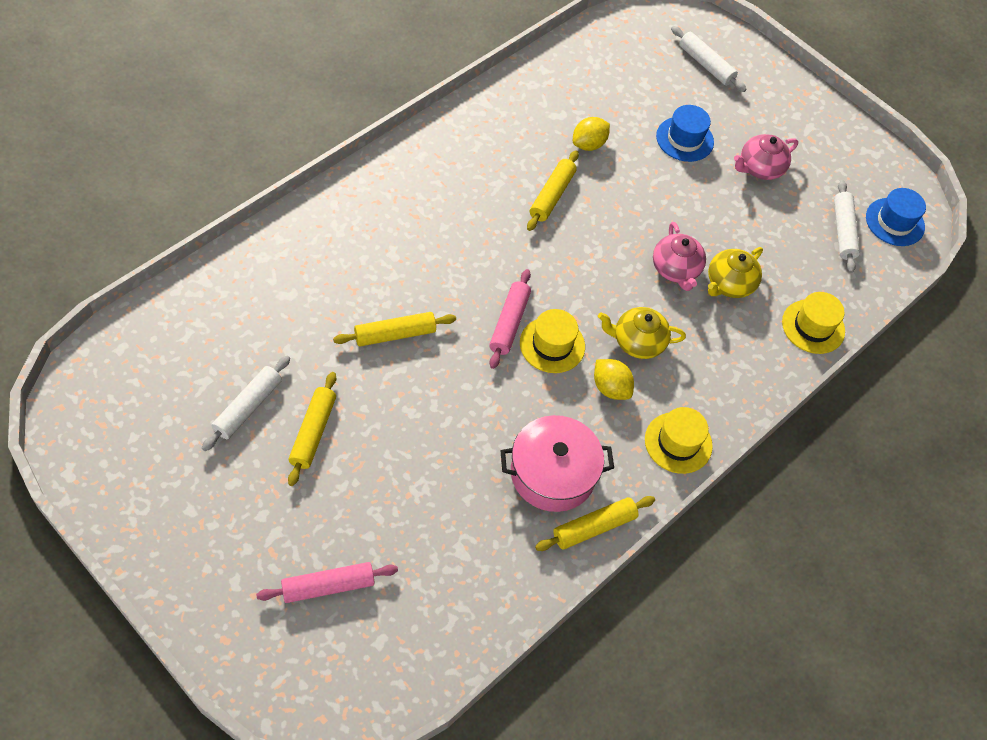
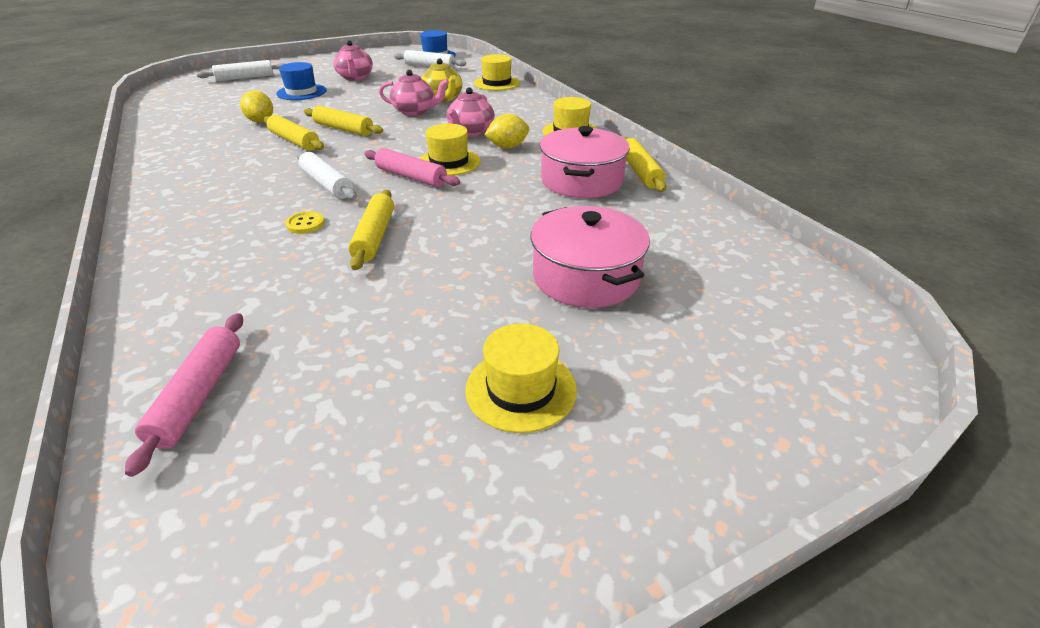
camera: 65 degrees left, 20 degrees down
white rolling pin [202,356,290,451] -> white rolling pin moved to [297,152,357,200]
pink rolling pin [256,562,398,603] -> pink rolling pin moved to [125,313,243,477]
yellow rolling pin [288,372,336,486] -> yellow rolling pin moved to [304,106,383,136]
yellow teapot [598,307,686,359] -> pink teapot [447,87,495,137]
none -> yellow button [285,211,325,234]
none -> yellow hat [465,324,577,433]
none -> pink pot [531,206,650,308]

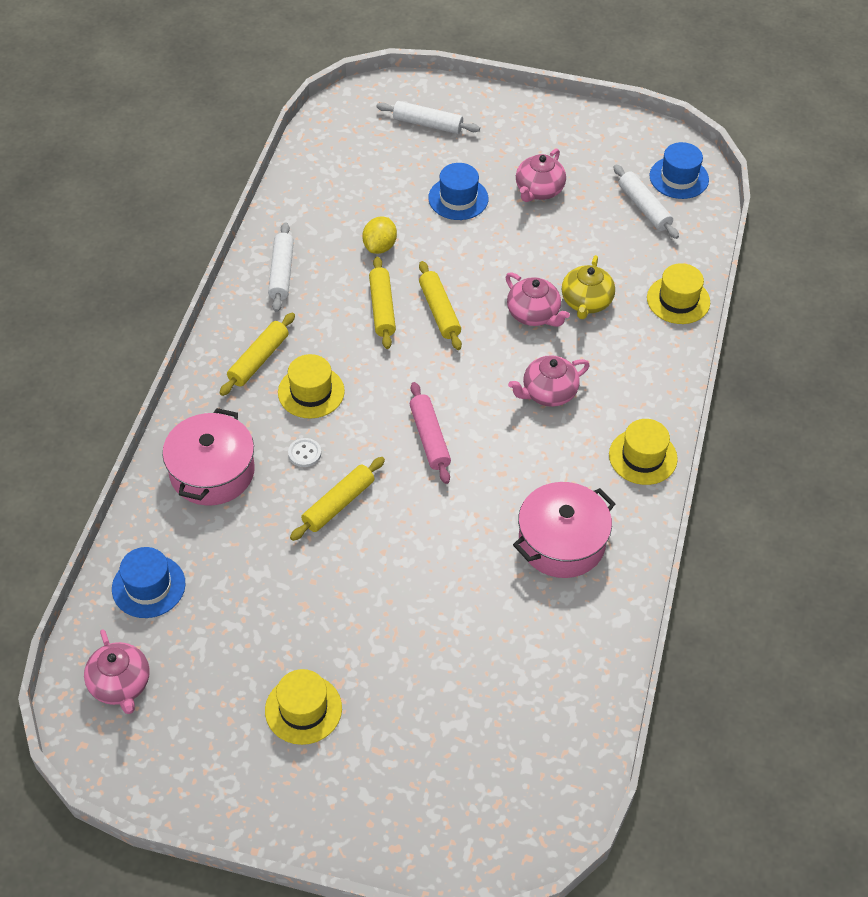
camera: 40 degrees right, 15 degrees up
pink rolling pin [125,313,243,477] -> blue hat [112,547,186,618]
yellow button [285,211,325,234] -> white button [288,438,321,467]
white rolling pin [297,152,357,200] -> white rolling pin moved to [268,222,294,312]
yellow hat [419,123,481,176] -> yellow hat moved to [278,354,345,419]
yellow lemon [484,114,529,148] -> none
pink pot [531,206,650,308] -> pink pot moved to [162,408,255,505]
yellow rolling pin [623,137,666,192] -> yellow rolling pin moved to [220,312,295,396]
none -> pink teapot [84,629,150,714]

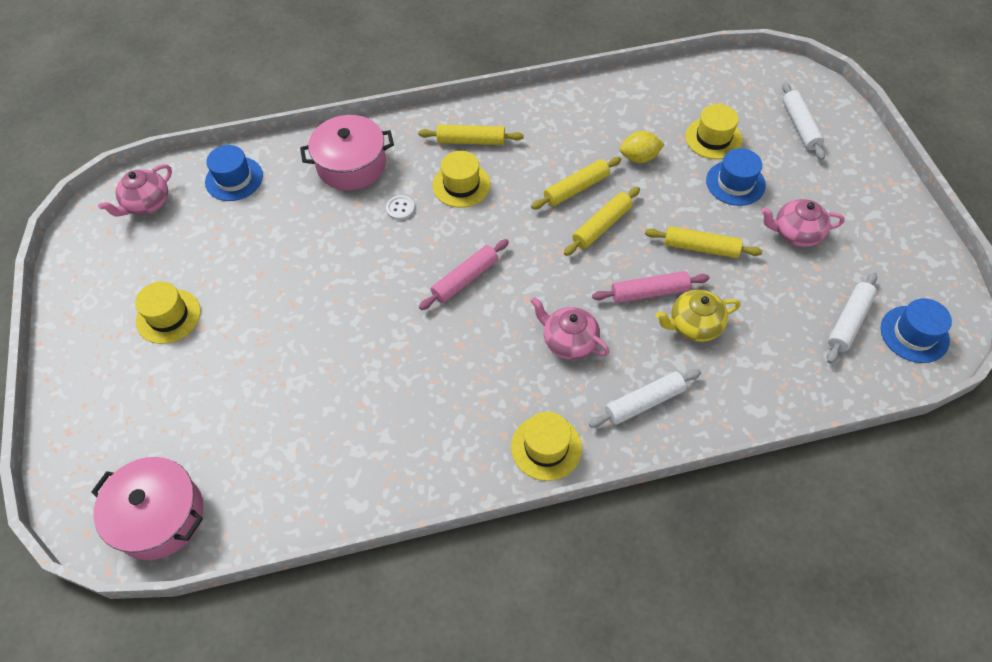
camera: 65 degrees right, 5 degrees up
white rolling pin [268,222,294,312] -> white rolling pin moved to [588,369,701,428]
yellow rolling pin [290,457,385,541] -> yellow rolling pin moved to [645,226,762,258]
pink teapot [505,272,570,327] -> pink rolling pin [592,271,709,303]
pink pot [513,482,615,578] -> pink pot moved to [91,457,203,560]
yellow hat [647,263,710,324] -> yellow hat moved to [685,104,743,159]

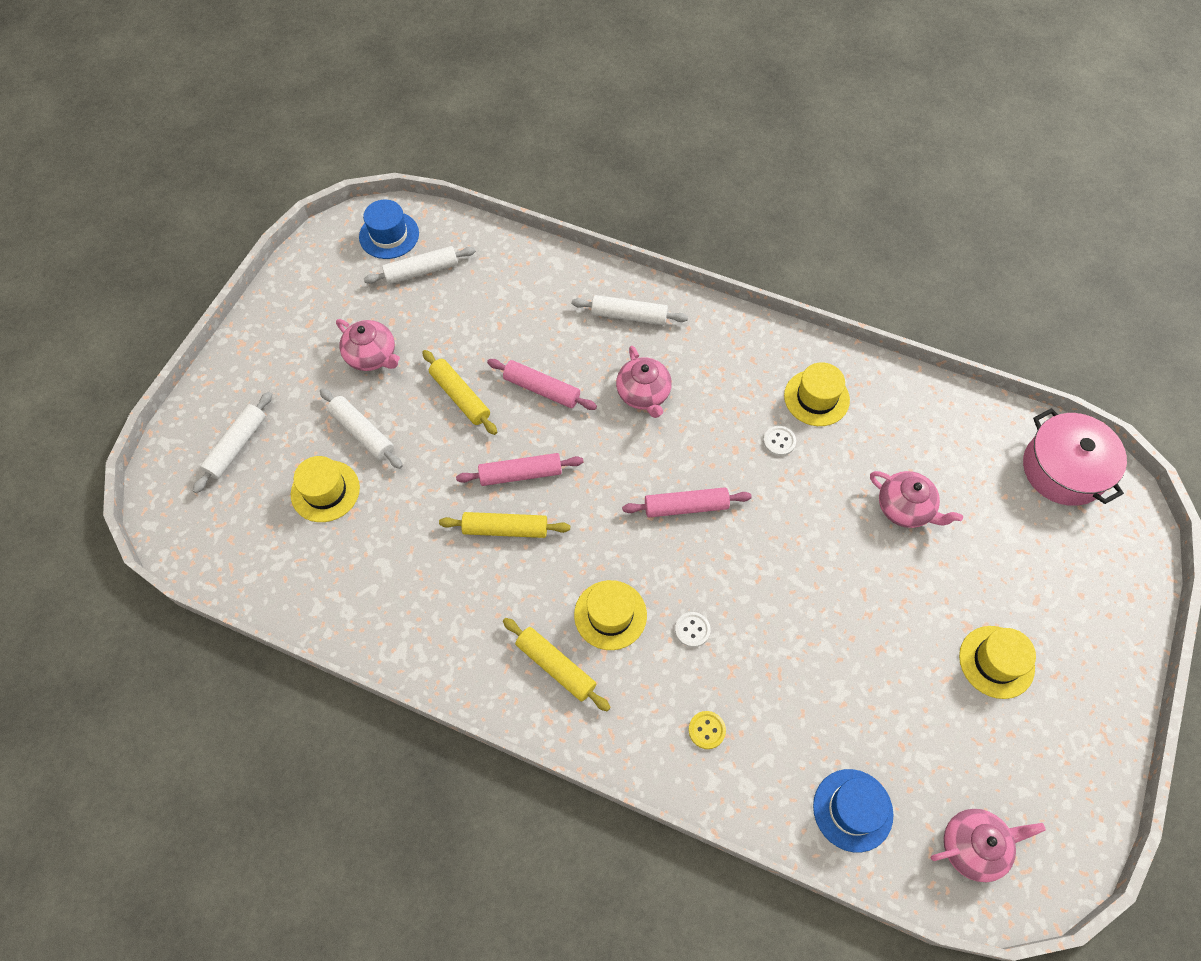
camera: 145 degrees left, 5 degrees up
pink pot [300,115,394,190] -> yellow button [689,711,726,749]
yellow hat [511,412,582,481] -> yellow hat moved to [784,362,850,426]
yellow rolling pin [564,187,640,256] -> pink rolling pin [456,453,583,486]
yellow lemon [620,131,665,163] -> none
yellow teapot [655,290,740,342] -> none
blue hat [706,148,766,206] -> white rolling pin [320,388,403,469]
none -> white button [763,426,796,456]
none -> pink teapot [870,471,963,528]

